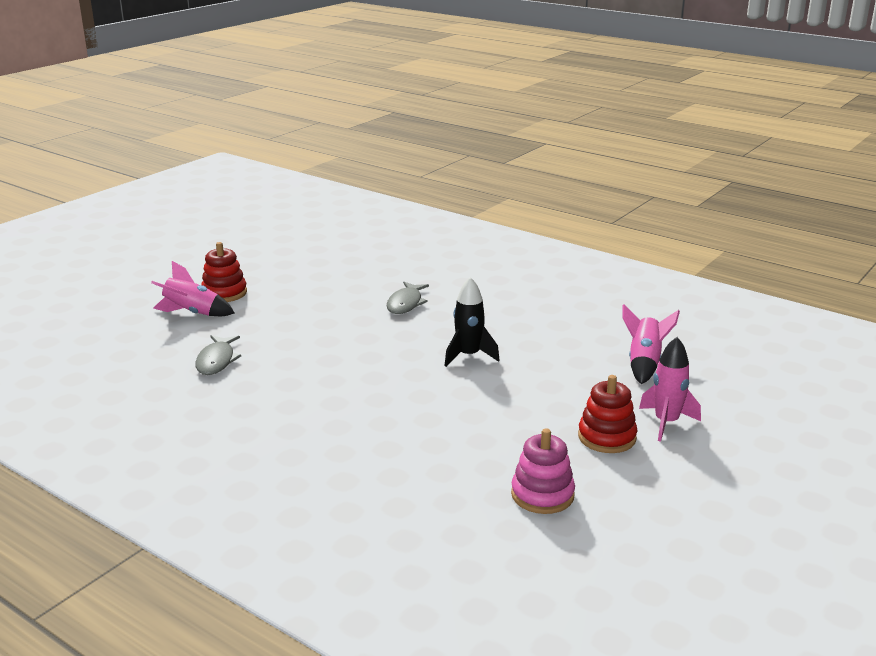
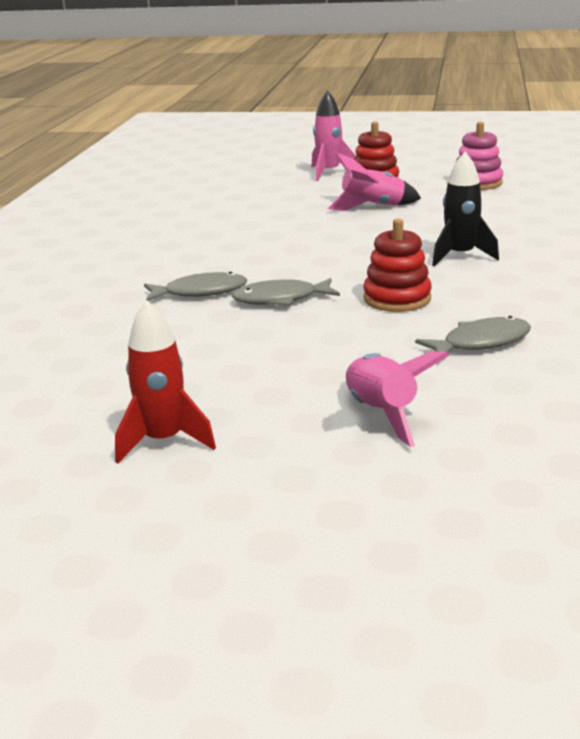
camera: 115 degrees left, 0 degrees up
red stacking toy [201,242,247,302] -> red stacking toy moved to [363,219,432,312]
black rocket [445,277,500,367] -> black rocket moved to [432,152,499,266]
pink rocket [623,304,680,384] -> pink rocket moved to [328,153,421,211]
none -> red rocket [115,300,216,464]
none -> grey fish [232,278,340,306]

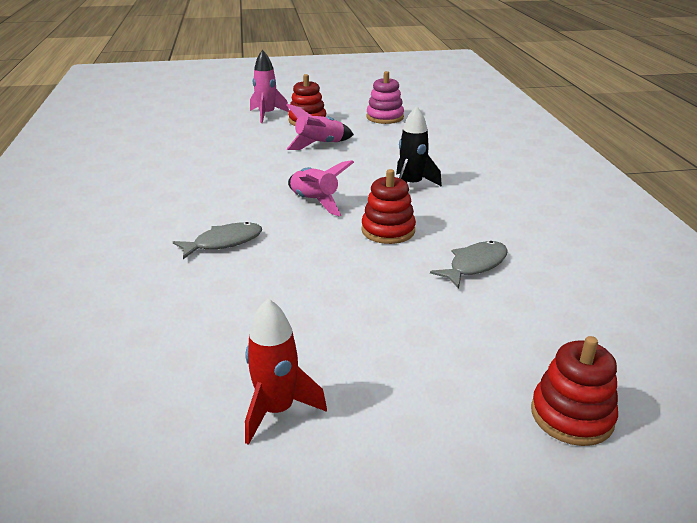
camera: 20 degrees left, 5 degrees up
grey fish [232,278,340,306] -> none
pink rocket [346,351,449,447] -> pink rocket moved to [288,160,354,216]
none -> red stacking toy [531,336,618,446]

